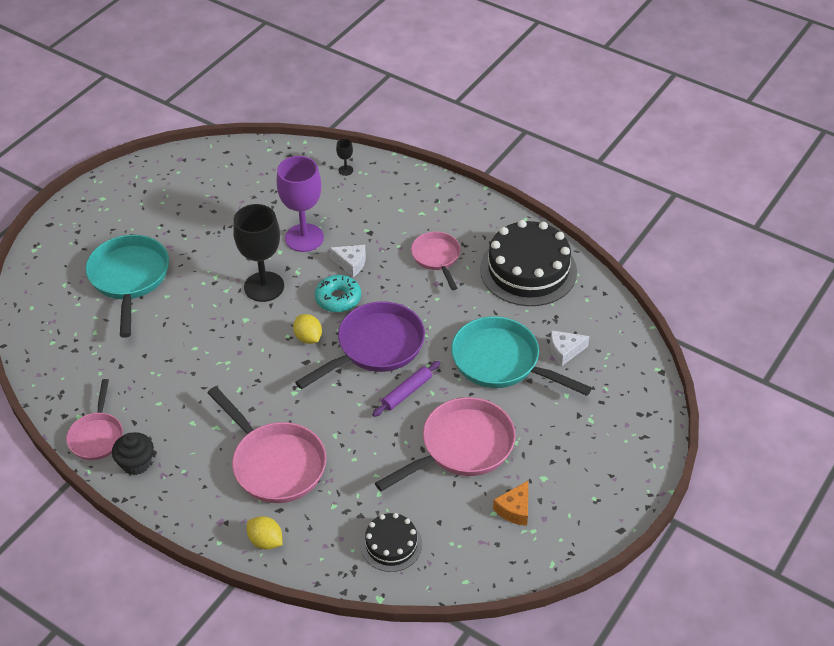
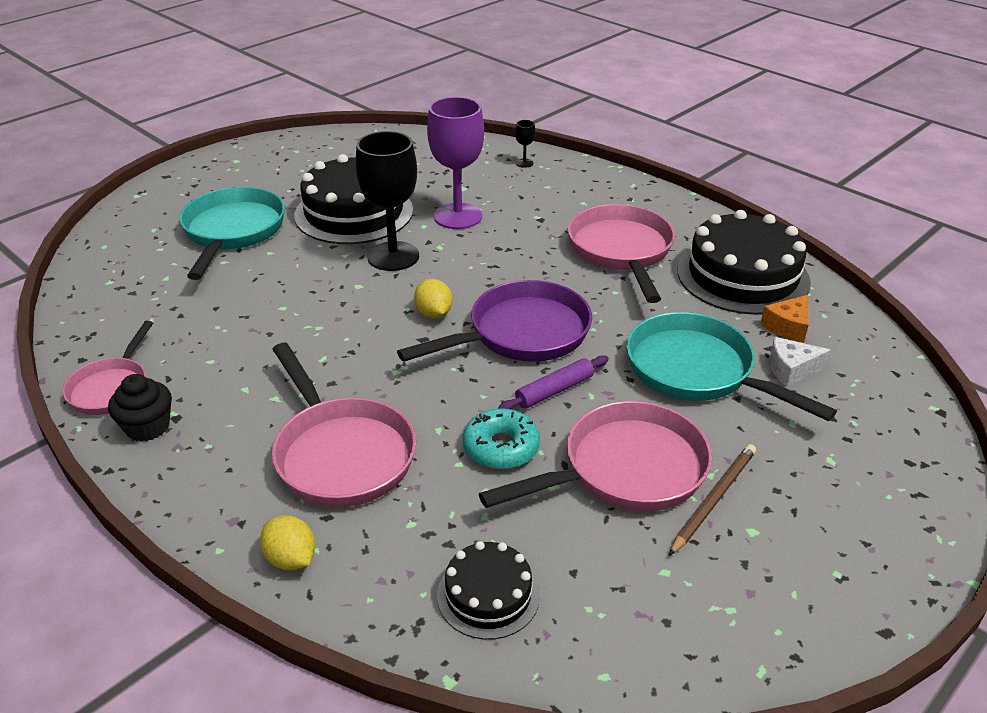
camera: 10 degrees right, 10 degrees down
turquoise donut [315,275,361,313] -> turquoise donut moved to [462,408,540,469]
white cheese [329,245,366,277] -> none
pink pan [411,232,460,290] -> pink pan [568,204,675,303], size x1.64
orange cheese [493,481,528,526] -> orange cheese moved to [760,295,809,343]
none -> black cake [294,154,413,244]
none -> brown pencil [669,444,756,556]

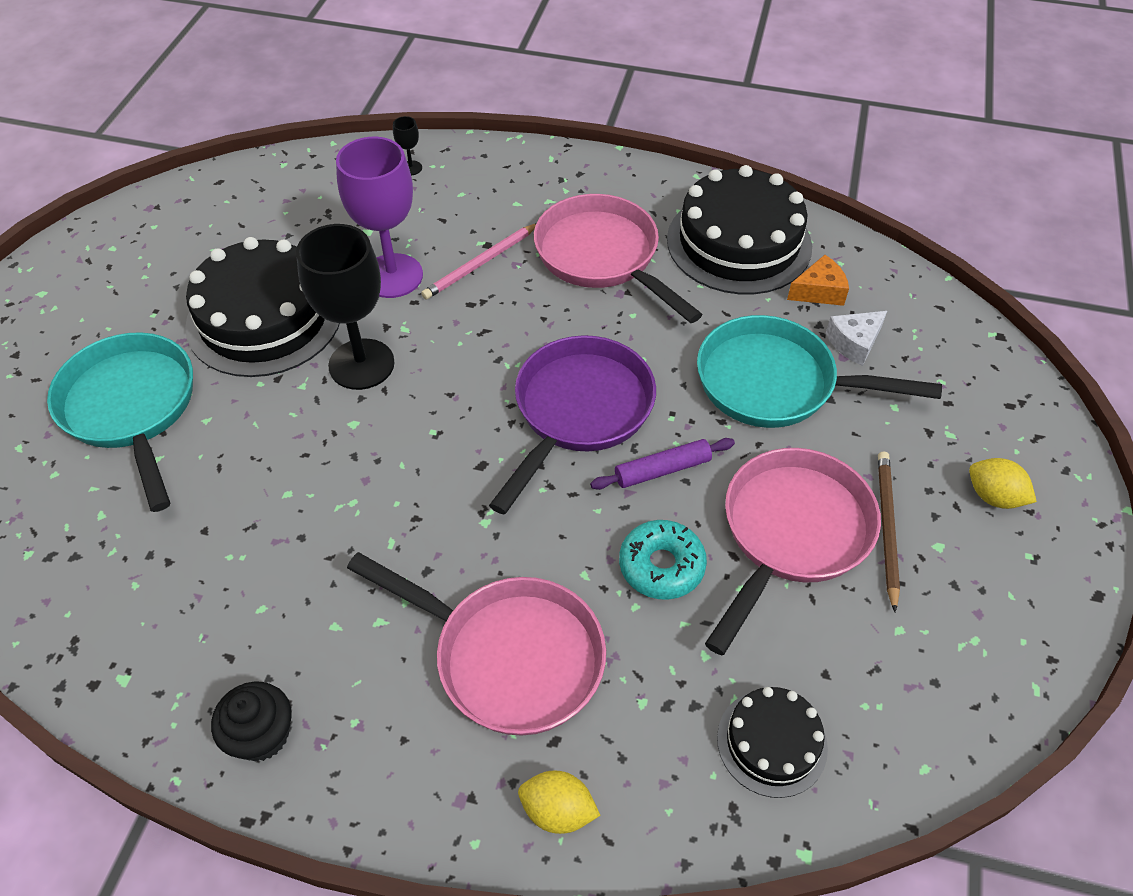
camera: 30 degrees left, 15 degrees up
pink pan [62,321,153,415] -> none
yellow lemon [414,279,452,318] -> yellow lemon moved to [969,458,1037,509]
purple rolling pin [498,355,609,410] -> purple rolling pin turned 45 degrees clockwise [590,438,735,490]
orange cheese [760,295,809,343] -> orange cheese turned 120 degrees counterclockwise [787,255,849,306]
none -> pink pencil [421,223,536,300]

